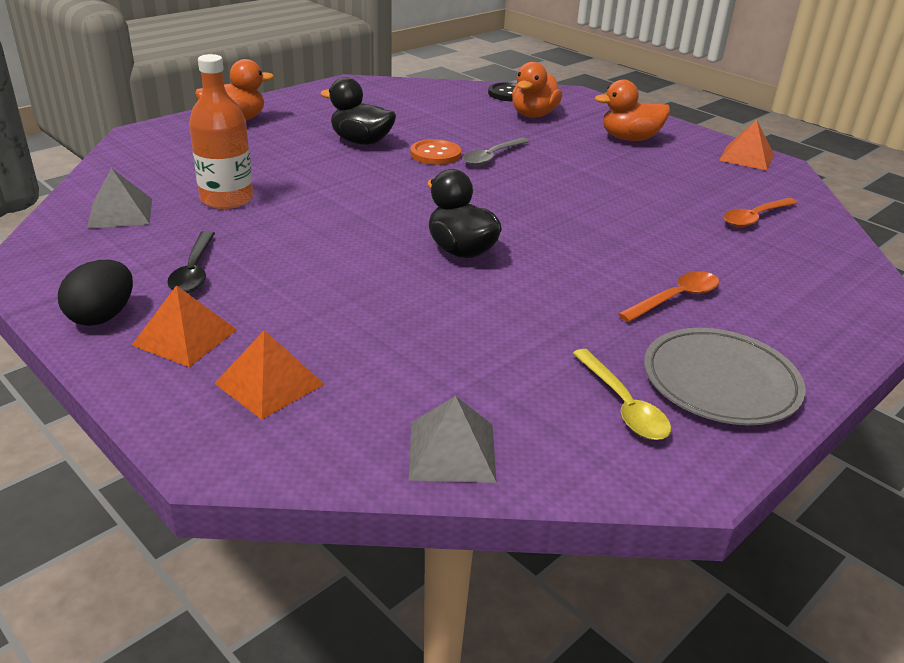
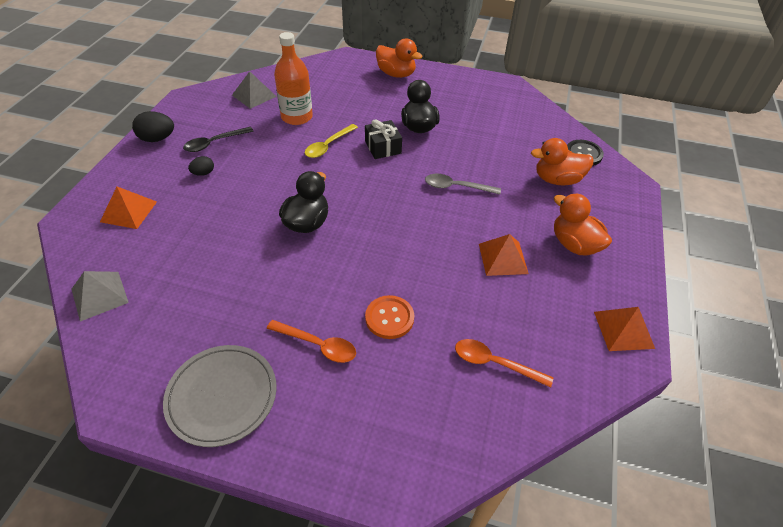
camera: 60 degrees right, 15 degrees up
orange pyramid [132,285,237,367] -> orange pyramid moved to [479,234,529,276]
orange button [410,139,461,165] -> orange button moved to [365,295,414,339]
yellow spoon [573,349,671,440] -> yellow spoon moved to [305,124,358,158]
none -> black egg [188,156,214,176]
none -> black gift [365,119,402,159]

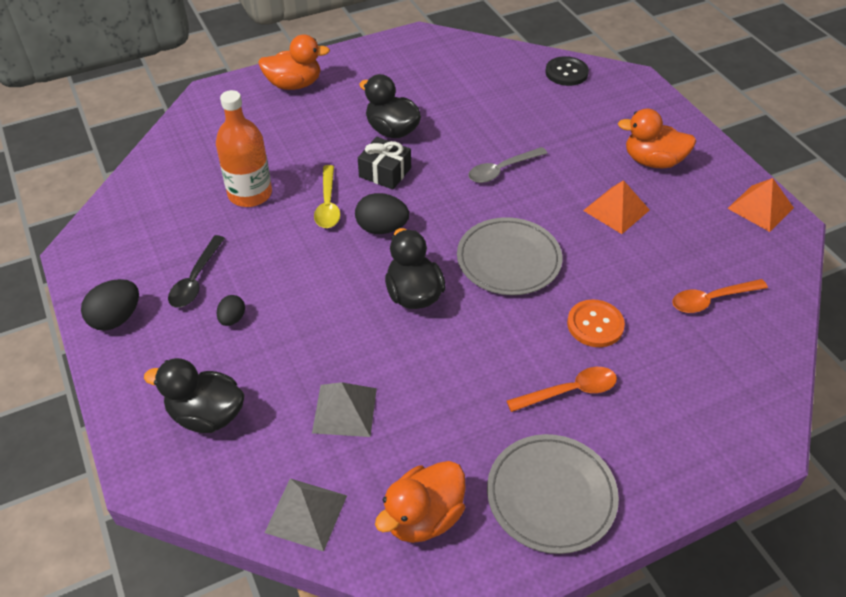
camera: 40 degrees left, 0 degrees up
orange pyramid [100,186,157,229] -> black duck [144,358,245,433]
grey pyramid [232,71,277,109] -> grey pyramid moved to [312,382,377,437]
orange duck [531,138,594,185] -> orange duck moved to [375,461,466,543]
none -> black egg [355,193,409,234]
none -> grey plate [457,217,562,295]

